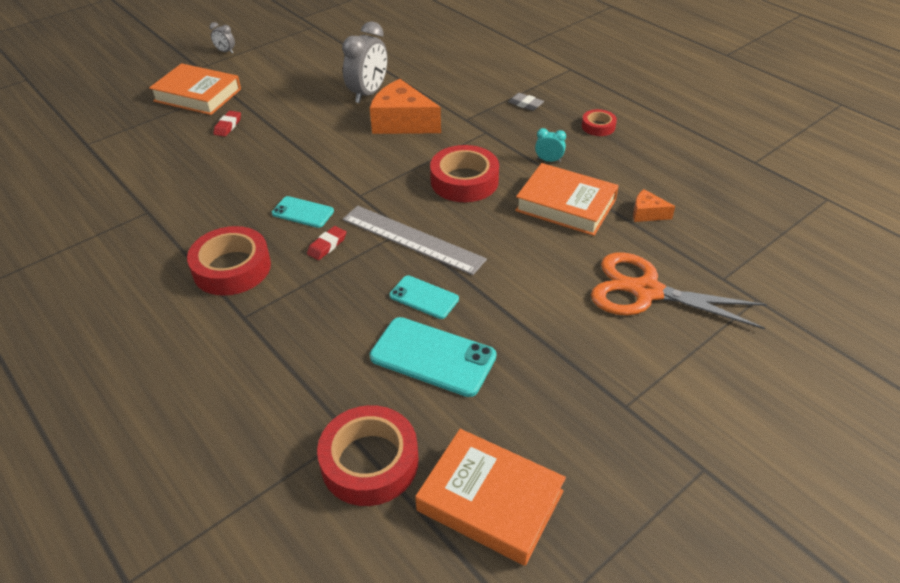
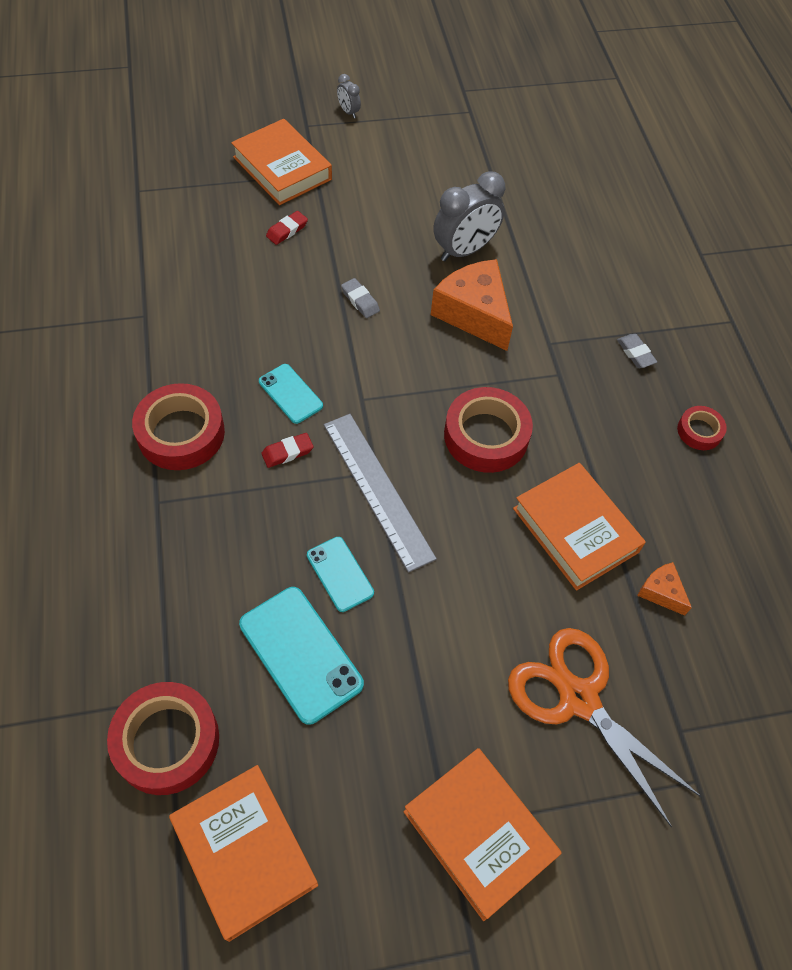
camera: 25 degrees right, 15 degrees up
turquoise clock [535,128,566,162] -> none
none -> grey eraser [341,278,380,318]
none -> orange book [404,748,562,921]

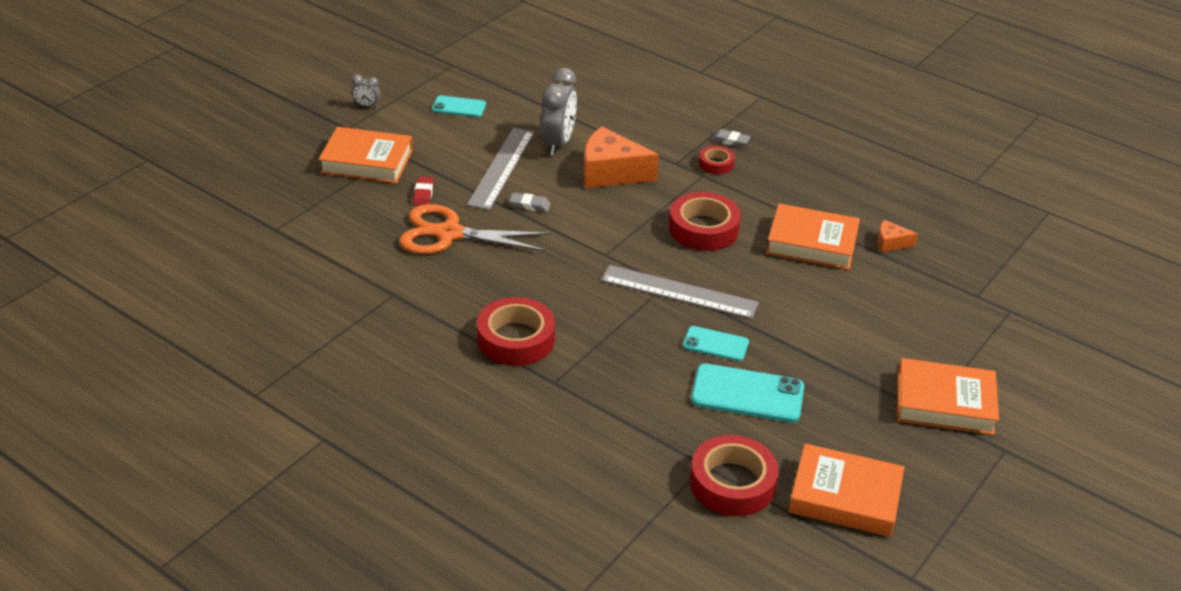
camera: 40 degrees left, 20 degrees down
turquoise phone [259,364,323,424] -> turquoise phone moved to [432,96,486,117]
red eraser [261,433,314,468] -> none
orange scissors [508,628,701,827] -> orange scissors moved to [399,204,551,254]
red tape [677,406,727,450] -> red tape moved to [699,146,735,174]
none -> grey ruler [467,128,534,210]

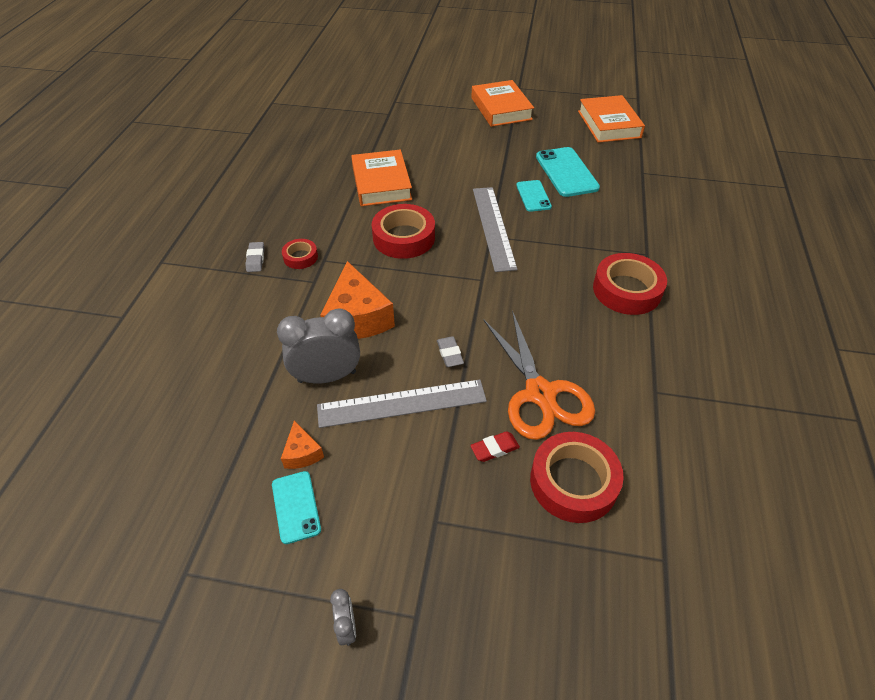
camera: 115 degrees left, 10 degrees up
orange book [319,127,413,183] -> none
red tape [690,435,779,516] -> red tape moved to [530,432,624,523]
orange cheese [877,220,918,253] -> orange cheese moved to [281,420,324,469]

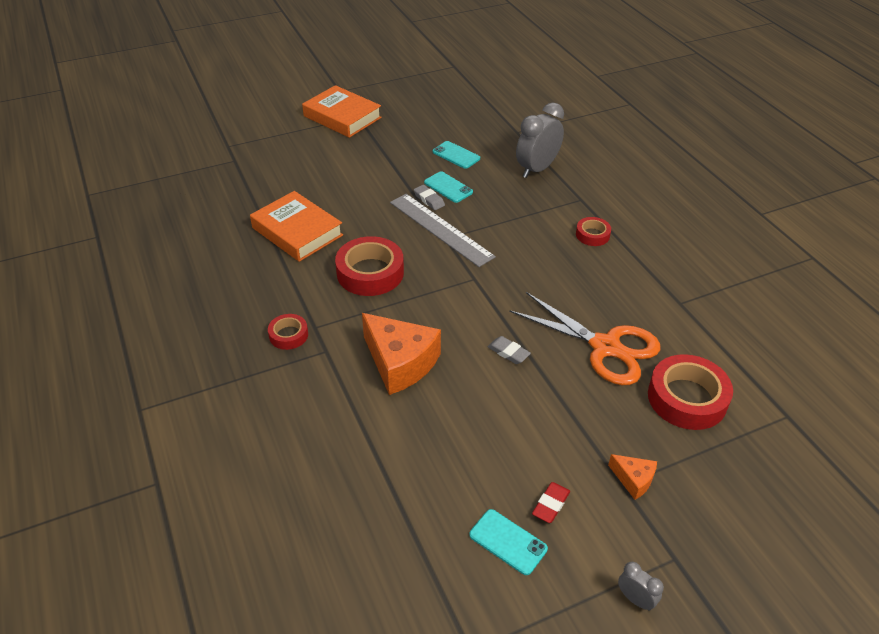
camera: 35 degrees left, 5 degrees down
grey eraser [245,242,265,272] -> grey eraser moved to [414,185,445,210]
grey clock [277,308,360,384] -> grey clock moved to [516,102,564,178]
orange cheese [281,420,324,469] -> orange cheese moved to [608,454,657,500]
grey ruler [317,380,487,428] -> none
red eraser [470,431,520,462] -> red eraser moved to [532,482,570,523]
turquoise phone [536,147,600,197] -> turquoise phone [432,141,480,169], size x0.60
orange book [578,95,645,143] -> none
red tape [593,253,667,315] -> red tape [576,217,611,246], size x0.53

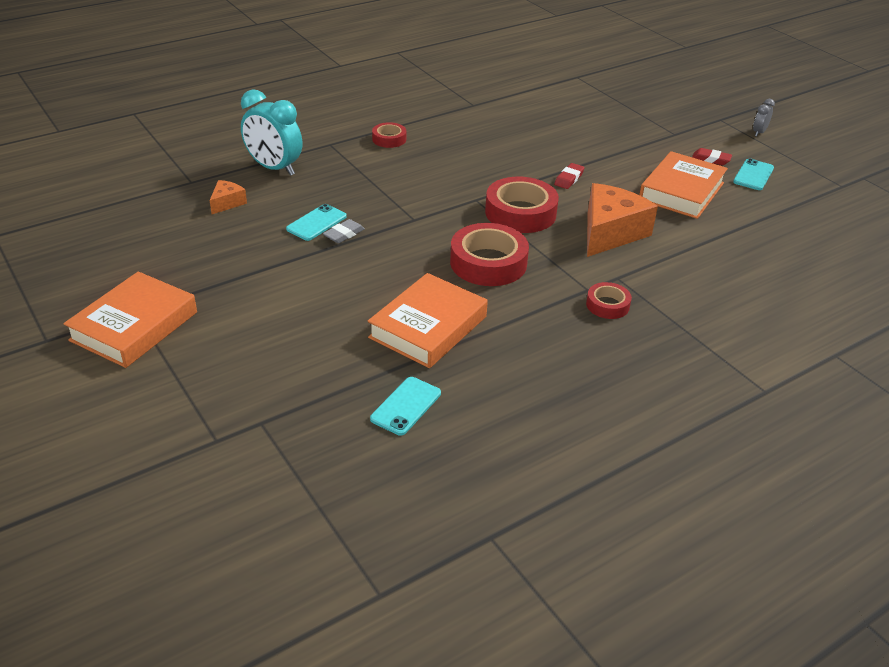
camera: 100 degrees left, 5 degrees down
grey ruler [390,194,496,267] -> none
turquoise phone [432,141,480,169] -> turquoise phone moved to [370,377,441,436]
grey eraser [488,336,531,364] -> red eraser [554,163,585,189]
orange scissors [509,292,660,385] -> none
grey clock [516,102,564,178] -> turquoise clock [241,89,302,176]
orange cheese [608,454,657,500] -> orange cheese moved to [210,180,247,214]
red tape [648,354,733,430] -> red tape moved to [485,177,559,233]
none -> orange book [639,151,728,219]

